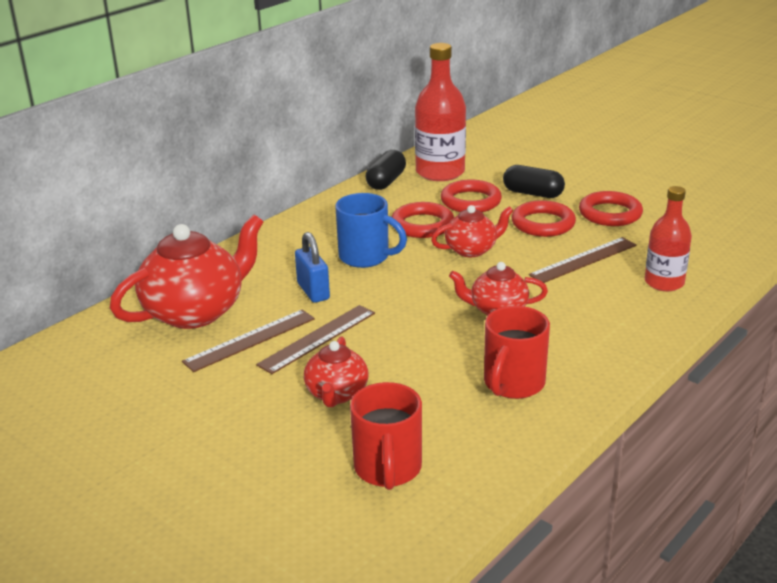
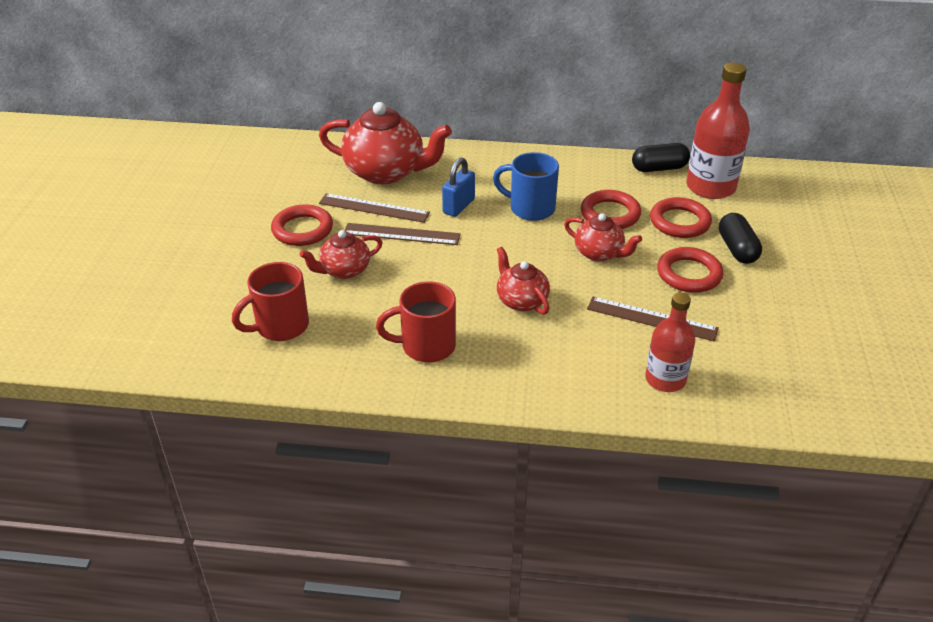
camera: 55 degrees right, 10 degrees up
blue mug [335,193,407,268] -> blue mug turned 120 degrees clockwise [493,152,559,221]
red ring [579,191,643,226] -> red ring moved to [271,205,333,246]

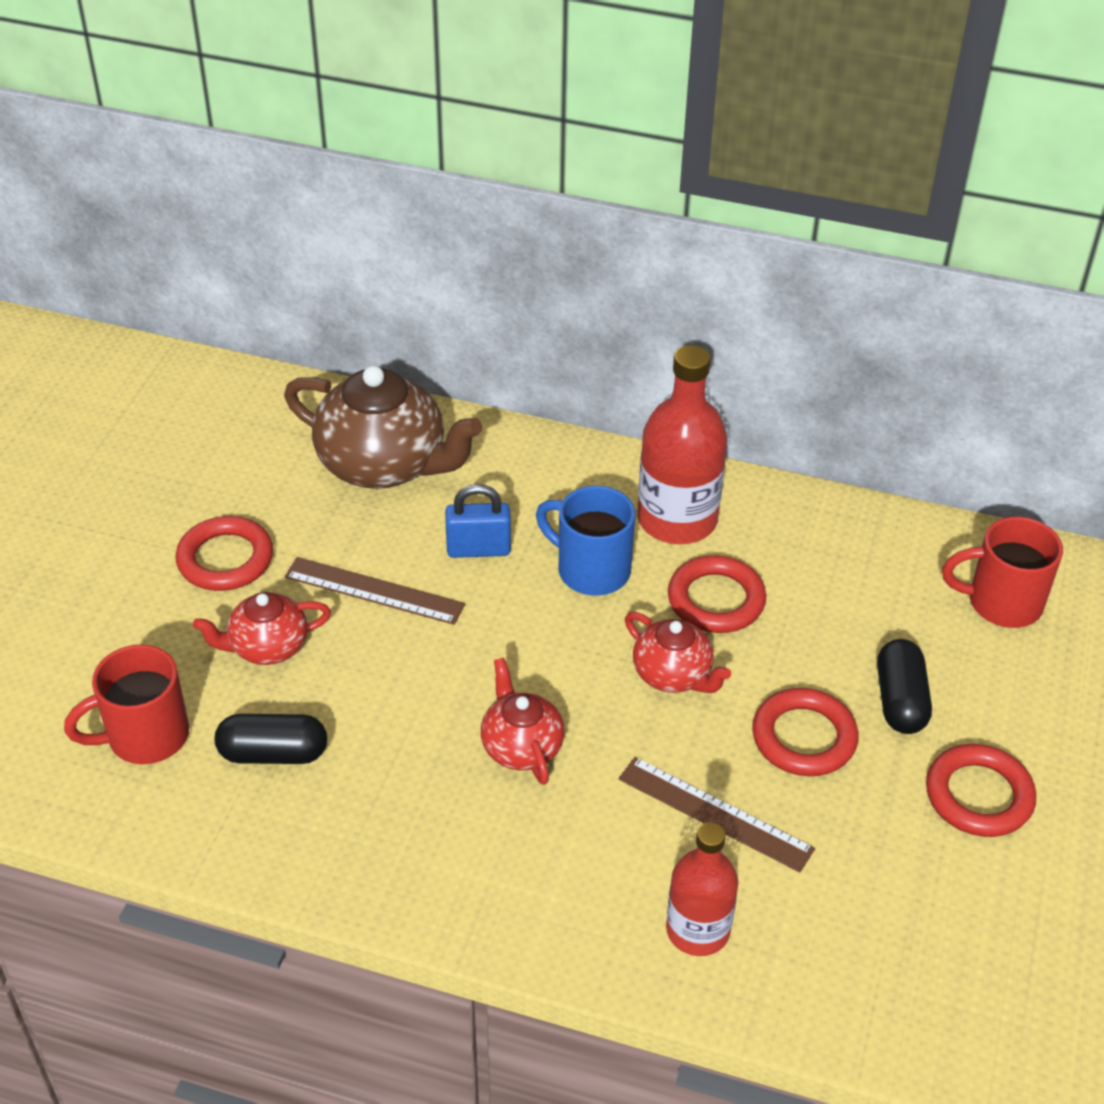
camera: 10 degrees right, 5 degrees up
red teapot [319,102,452,184] -> brown teapot [284,365,482,489]
brown ruler [319,193,430,223] -> none
red mug [376,281,456,362] -> red mug moved to [942,517,1063,628]
blue padlock [442,157,475,217] -> blue padlock turned 45 degrees clockwise [445,484,511,558]
black capsule [632,143,690,172] -> black capsule moved to [215,714,327,764]
red ring [650,197,712,238] -> red ring moved to [926,744,1036,837]
red bottle [686,62,750,199] -> red bottle moved to [637,345,727,544]

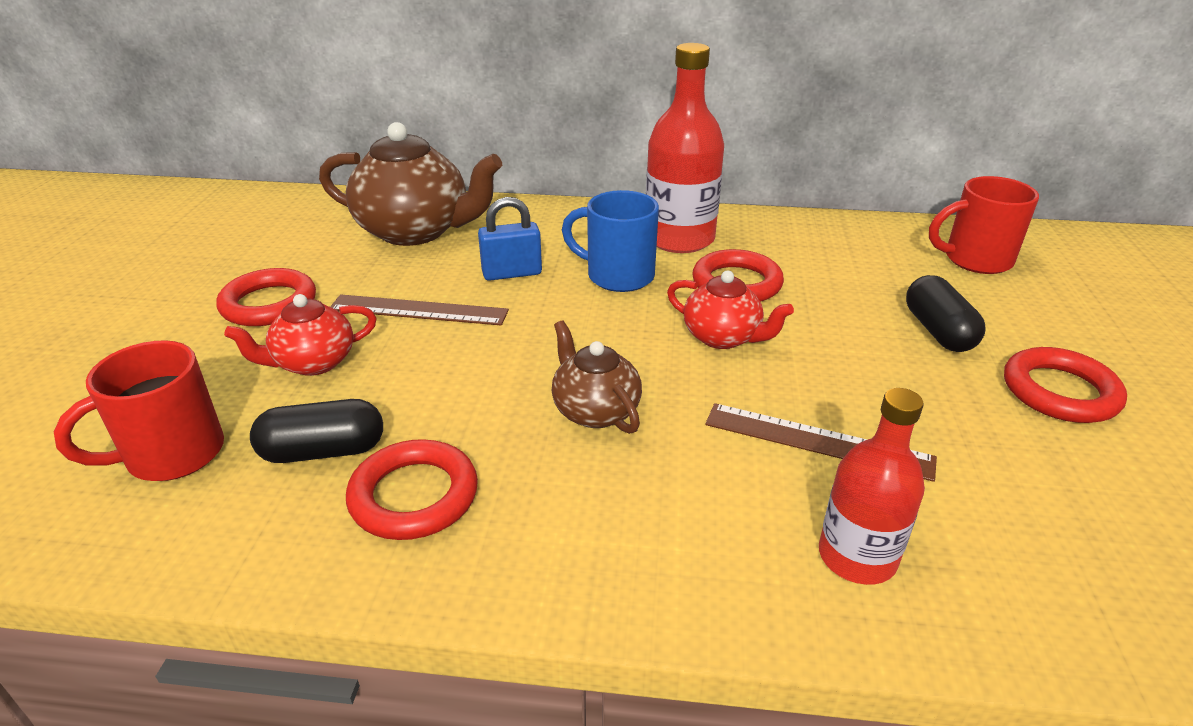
camera: 10 degrees left, 10 degrees down
red teapot [481,658,564,785] -> brown teapot [552,320,642,434]
red ring [752,688,859,776] -> red ring moved to [346,439,478,540]

